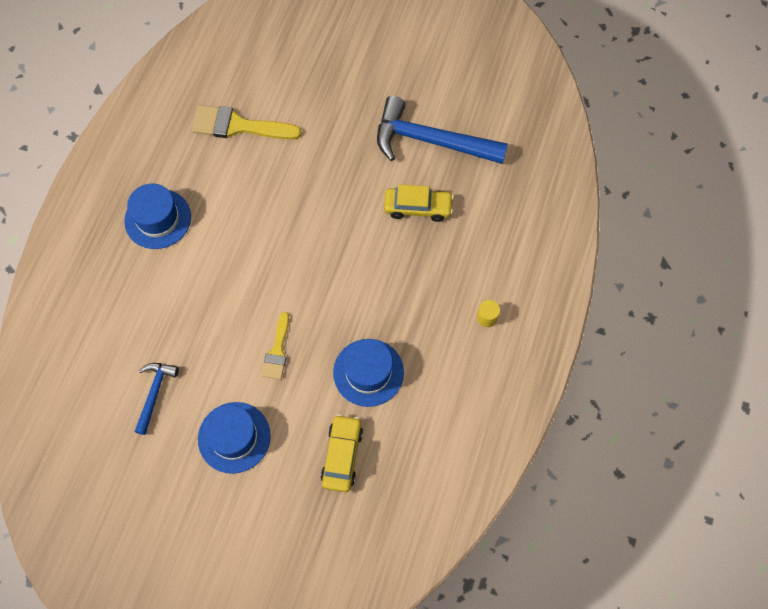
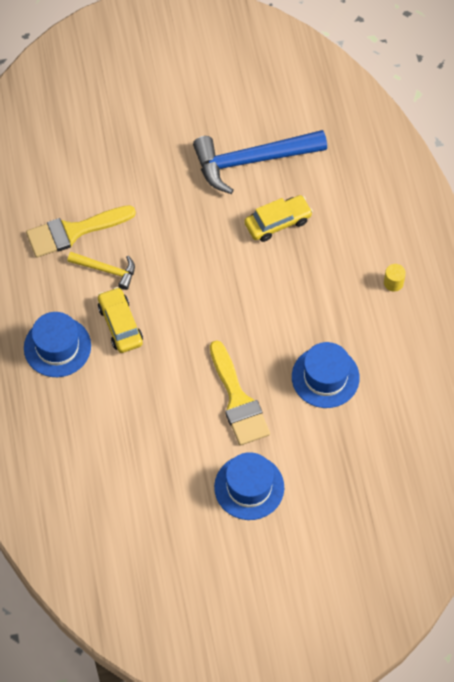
camera: 30 degrees left, 5 degrees down
blue hammer [135,363,179,435] -> none
yellow brush [262,312,289,379] -> yellow brush [210,340,270,446], size x1.69
yellow car [321,414,363,492] -> yellow car moved to [98,287,143,353]
none -> yellow hammer [68,252,135,290]

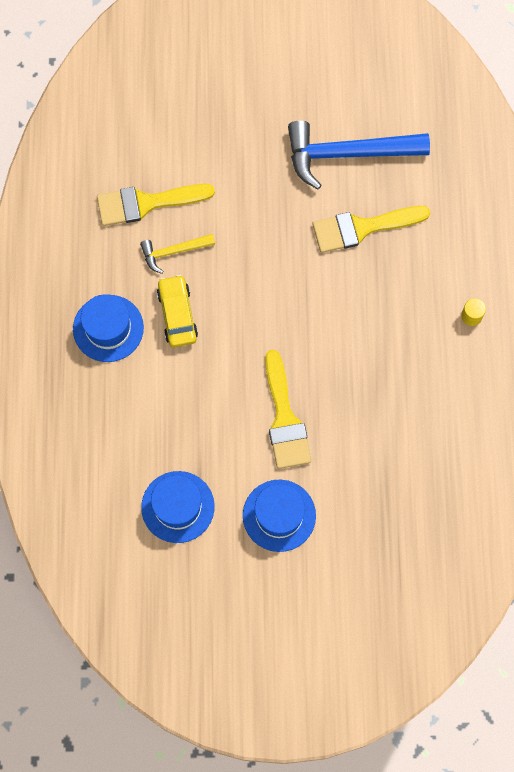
camera: 10 degrees right, 10 degrees up
yellow hammer [68,252,135,290] -> yellow hammer turned 135 degrees clockwise [140,234,215,274]
yellow car [244,195,313,242] -> yellow brush [312,206,430,253]
blue hat [292,342,360,408] -> blue hat moved to [141,471,215,543]

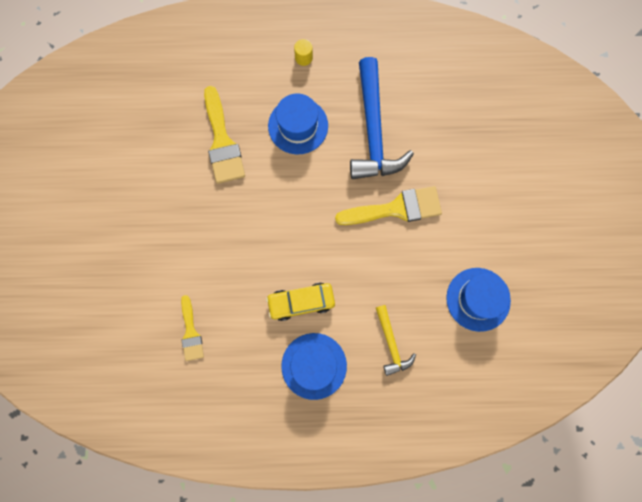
camera: 90 degrees left, 5 degrees up
yellow brush [97,184,215,226] -> yellow brush [181,295,204,361], size x0.59
yellow hammer [140,234,215,274] -> yellow hammer moved to [376,305,416,376]
blue hat [243,480,316,552] -> blue hat moved to [268,93,328,154]
blue hammer [288,120,430,190] -> blue hammer moved to [350,57,414,179]

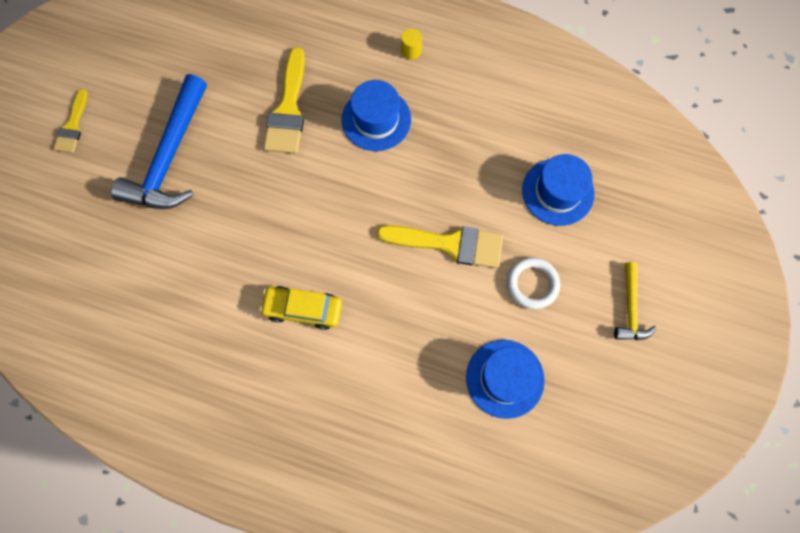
camera: 20 degrees right, 5 degrees down
yellow brush [181,295,204,361] -> yellow brush moved to [53,89,88,153]
blue hat [281,333,347,400] -> blue hat moved to [522,154,595,226]
blue hammer [350,57,414,179] -> blue hammer moved to [111,74,207,209]
yellow hammer [376,305,416,376] -> yellow hammer moved to [614,262,657,340]
none -> white ring [507,257,560,309]

